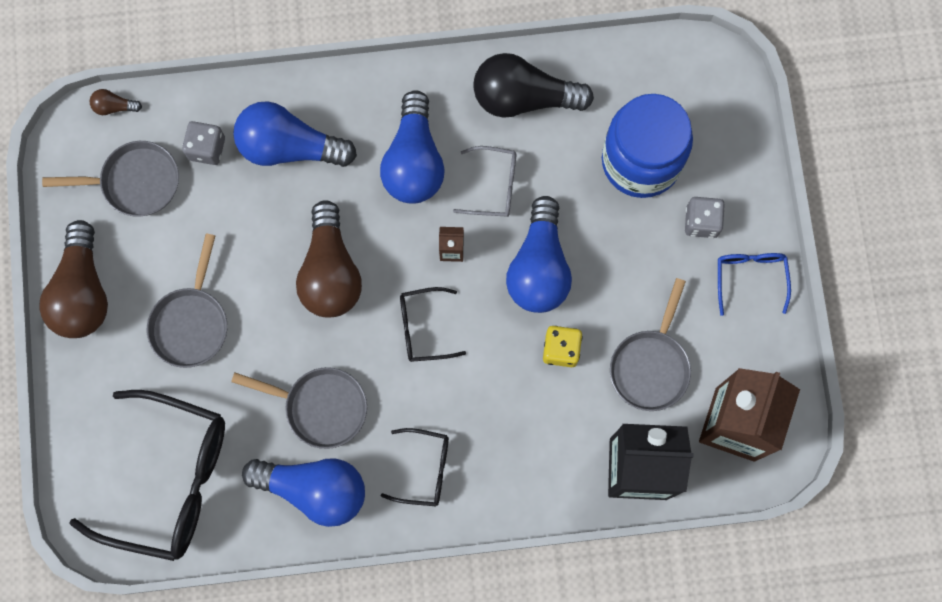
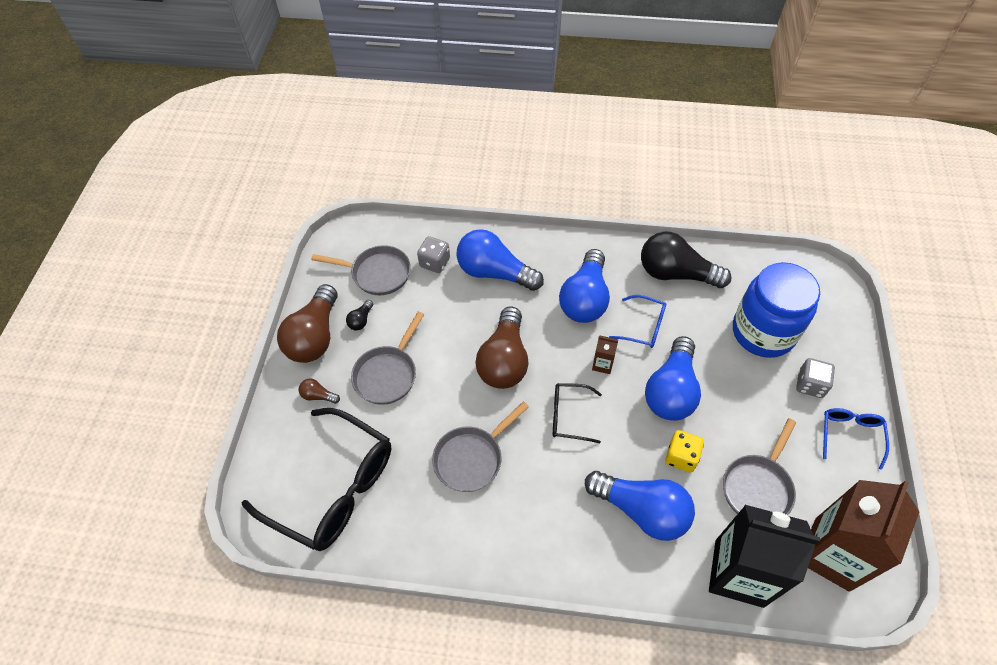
camera: 15 degrees right, 20 degrees down
brown light bulb [90,89,142,115] -> brown light bulb moved to [299,379,340,404]
grey pan [231,367,367,449] -> grey pan turned 105 degrees clockwise [432,401,529,492]
blue light bulb [242,459,365,527] -> blue light bulb moved to [585,471,695,541]
black glasses [381,428,449,506] -> none
grey glasses [453,146,517,217] -> blue glasses [609,295,666,348]
none -> black light bulb [346,300,373,331]

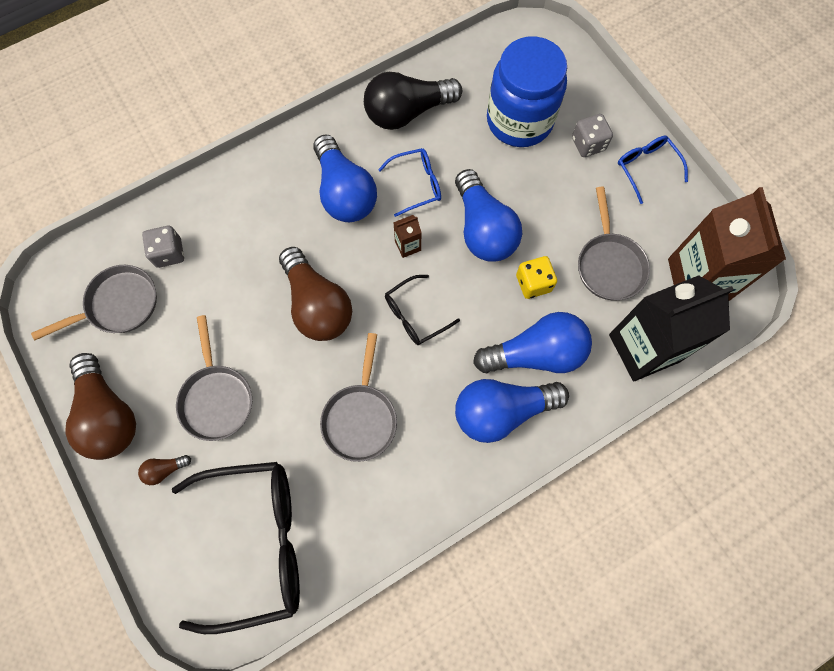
camera: 40 degrees left, 15 degrees up
black light bulb [346,300,373,331] -> none
blue light bulb [456,229,544,291] -> blue light bulb moved to [455,379,569,443]

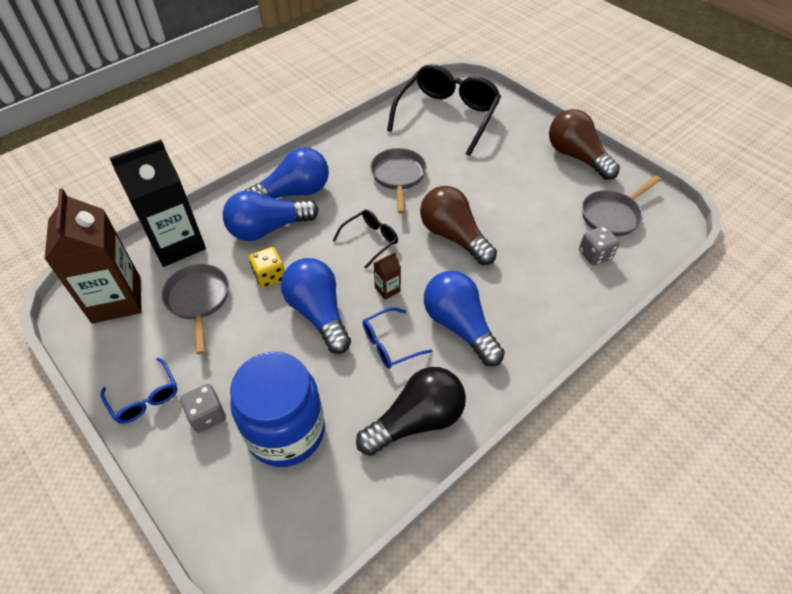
camera: 170 degrees right, 20 degrees down
brown light bulb [138,455,191,485] -> none
black glasses [172,462,300,634] -> black glasses turned 135 degrees clockwise [387,64,501,156]
grey pan [176,315,252,441] -> none

